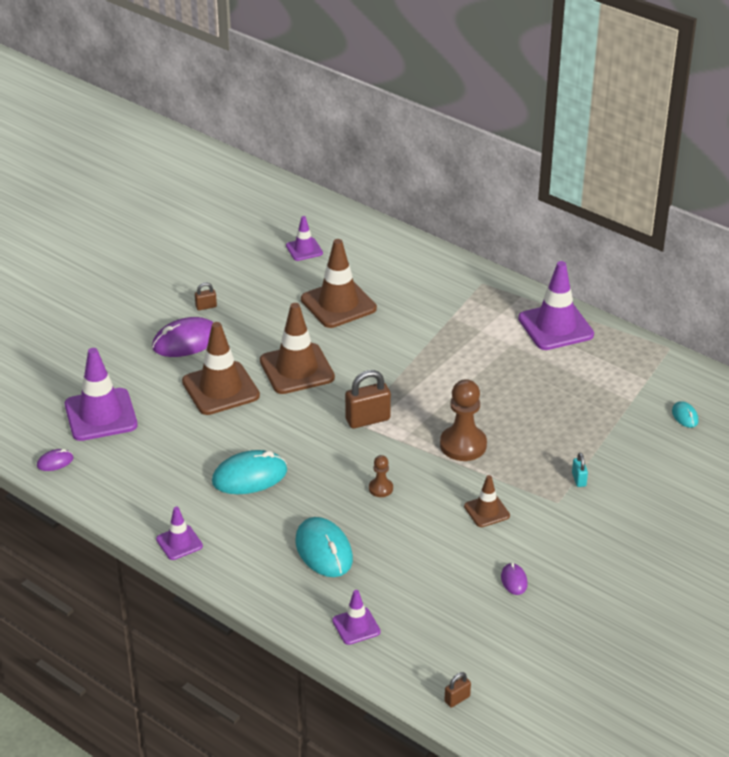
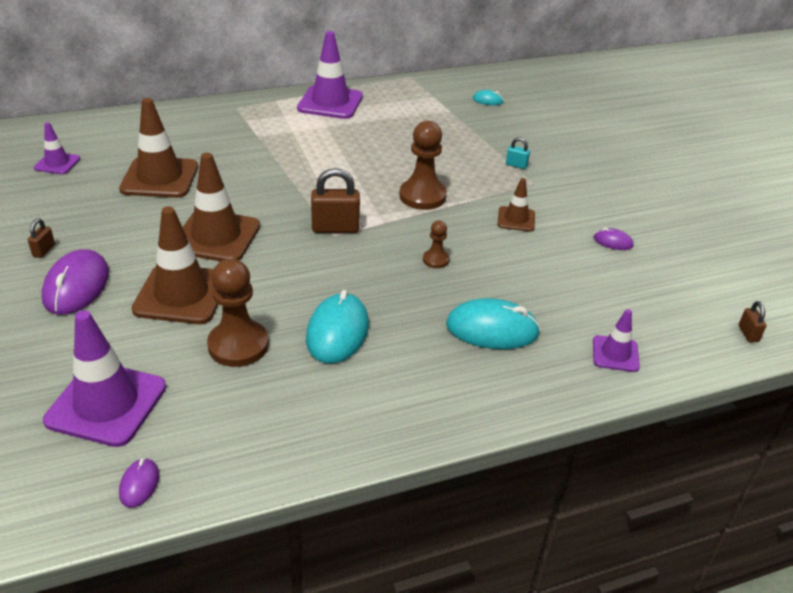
camera: 60 degrees left, 0 degrees up
purple traffic cone [156,507,203,560] -> none
brown padlock [345,370,391,429] -> brown padlock turned 75 degrees clockwise [311,168,360,233]
none -> brown pawn [207,259,269,367]

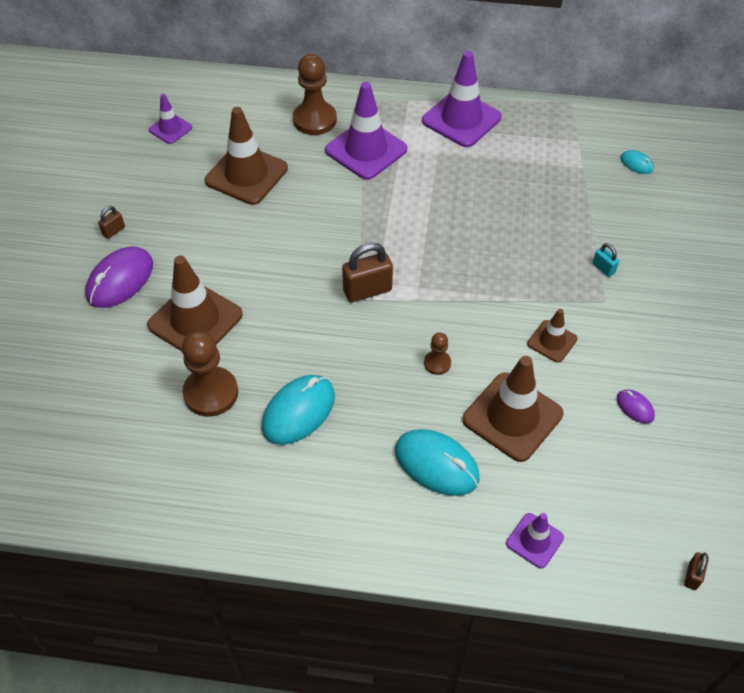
camera: 30 degrees right, 15 degrees up
purple traffic cone [43,310,166,447] -> purple traffic cone moved to [325,82,407,180]
purple mouse [119,458,159,508] -> none
brown traffic cone [182,153,260,261] -> brown traffic cone moved to [462,356,563,462]
brown padlock [311,168,360,233] -> brown padlock turned 45 degrees counterclockwise [342,243,393,302]
brown pawn [399,121,447,210] -> brown pawn moved to [293,54,337,135]

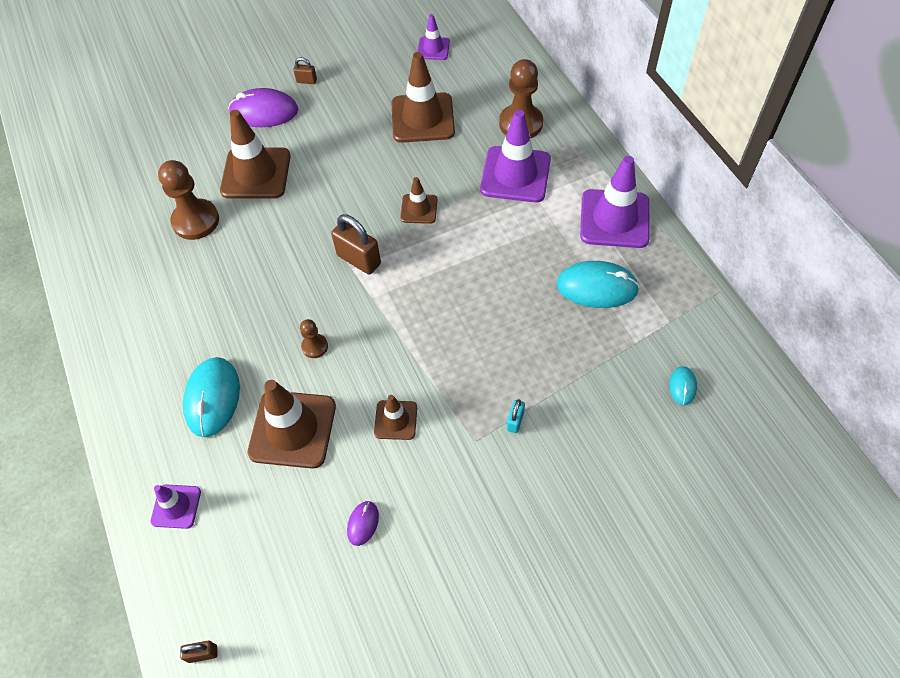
camera: 60 degrees right, 5 degrees up
turquoise mouse [262,375,335,445] -> turquoise mouse moved to [557,261,640,308]
none -> brown traffic cone [400,177,438,224]

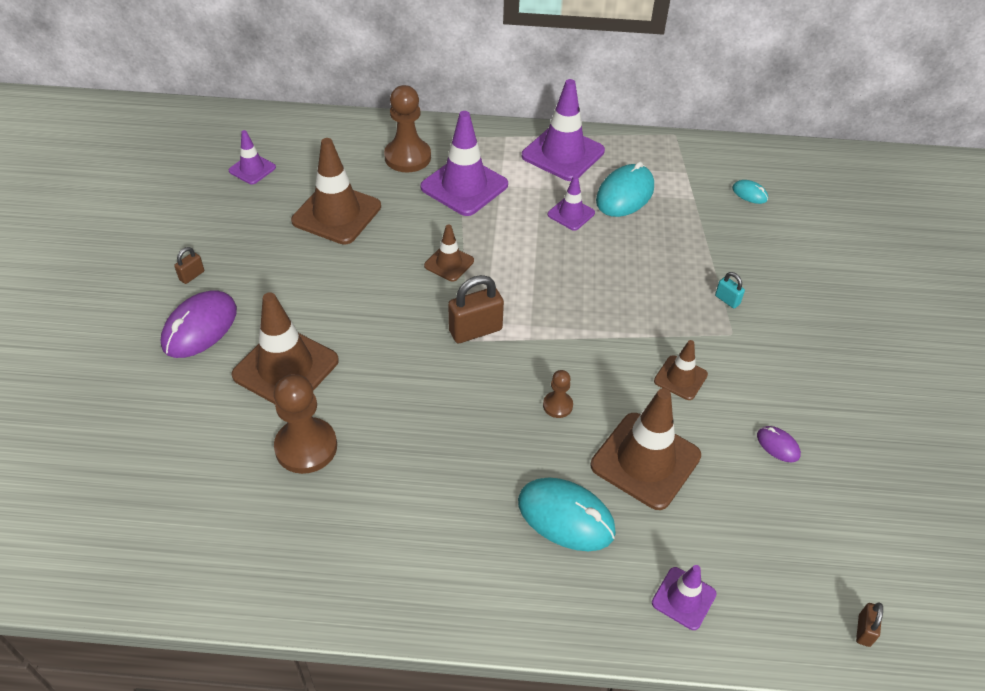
camera: 65 degrees left, 10 degrees down
none -> purple traffic cone [548,175,595,231]

